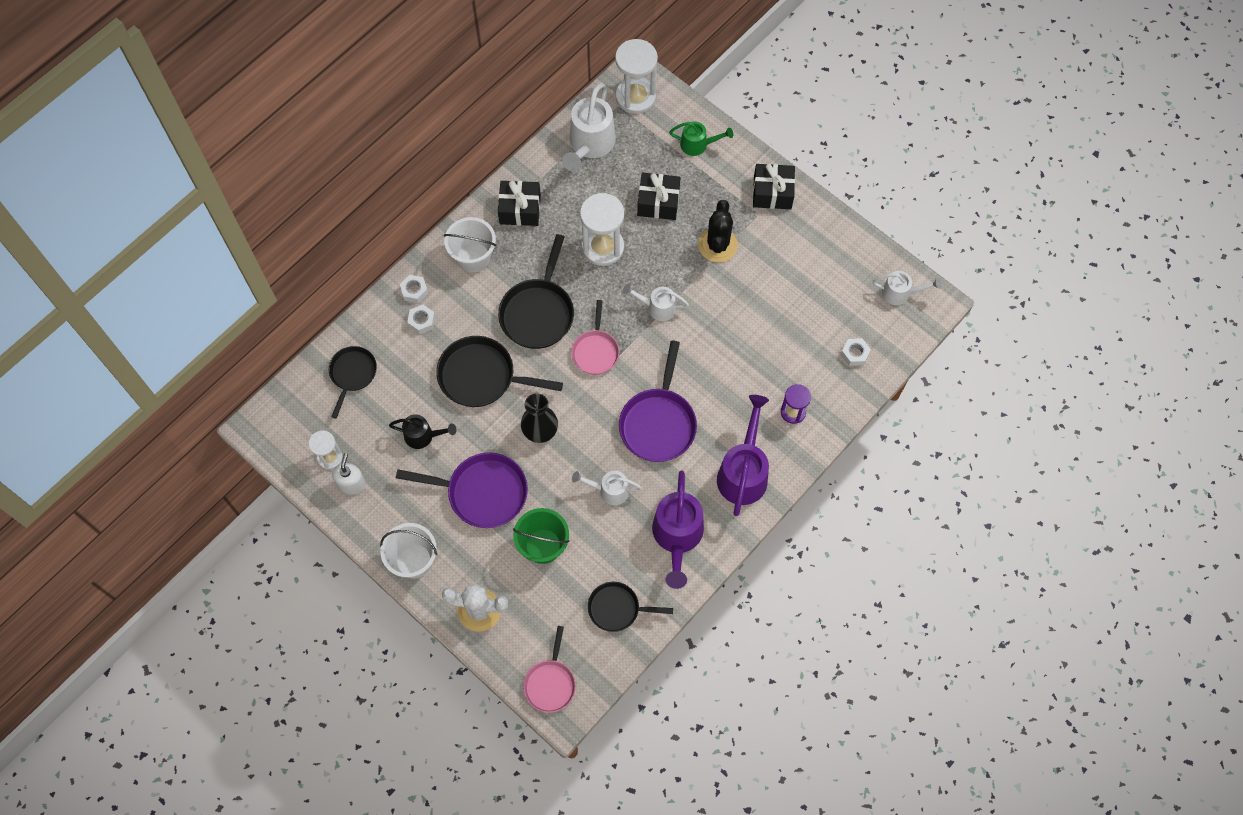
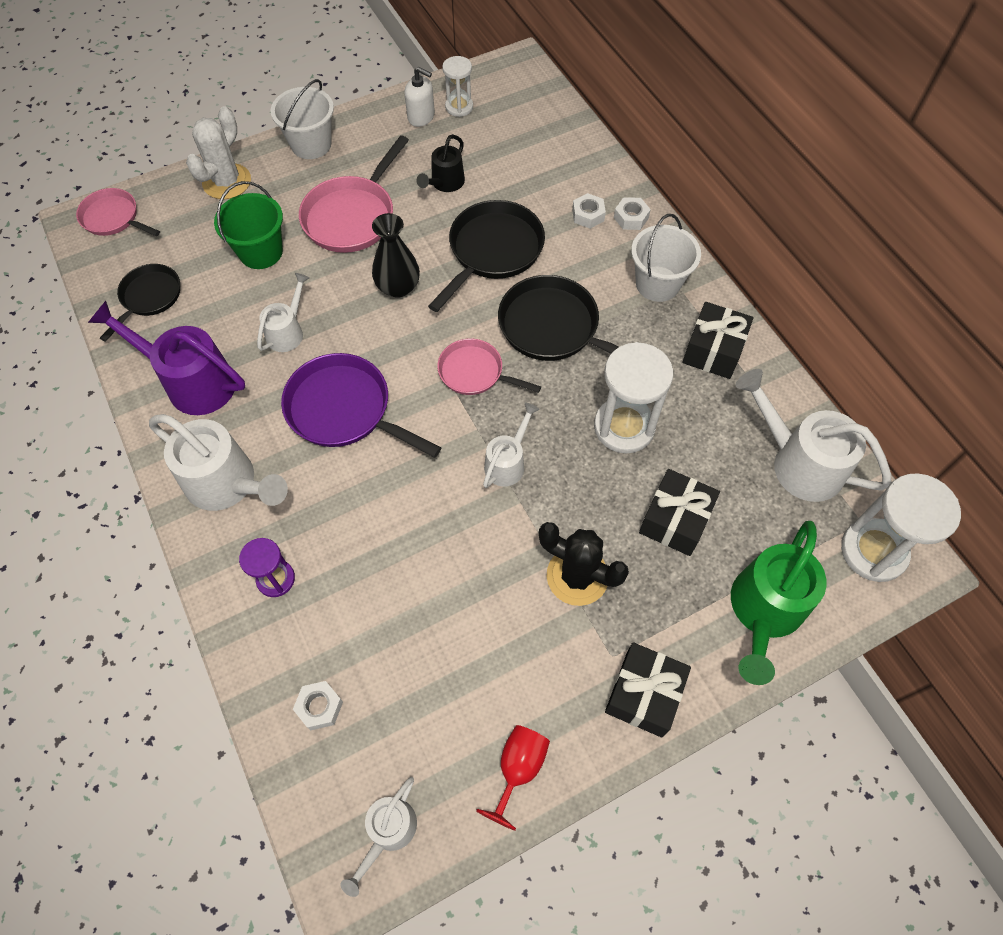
camera: 110 degrees right, 5 degrees down
black pan [329,346,377,419] -> none
purple pan [396,452,528,528] -> pink pan [299,135,409,253]
green watering can [669,121,733,156] -> green watering can [731,521,827,685], size x1.76
purple watering can [717,395,769,516] -> white watering can [149,414,288,511]
none -> red goblet [476,725,550,831]

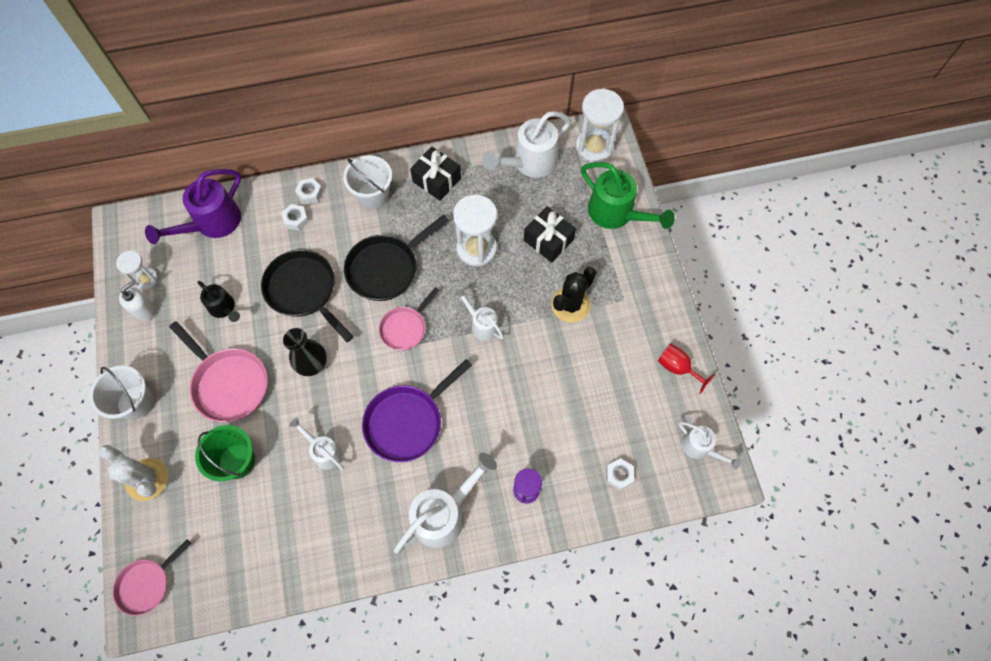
camera: 75 degrees left, 5 degrees up
purple watering can [88,301,245,415] -> purple watering can moved to [145,169,241,244]
black pan [100,264,180,341] -> none
black gift [605,642,691,738] -> none

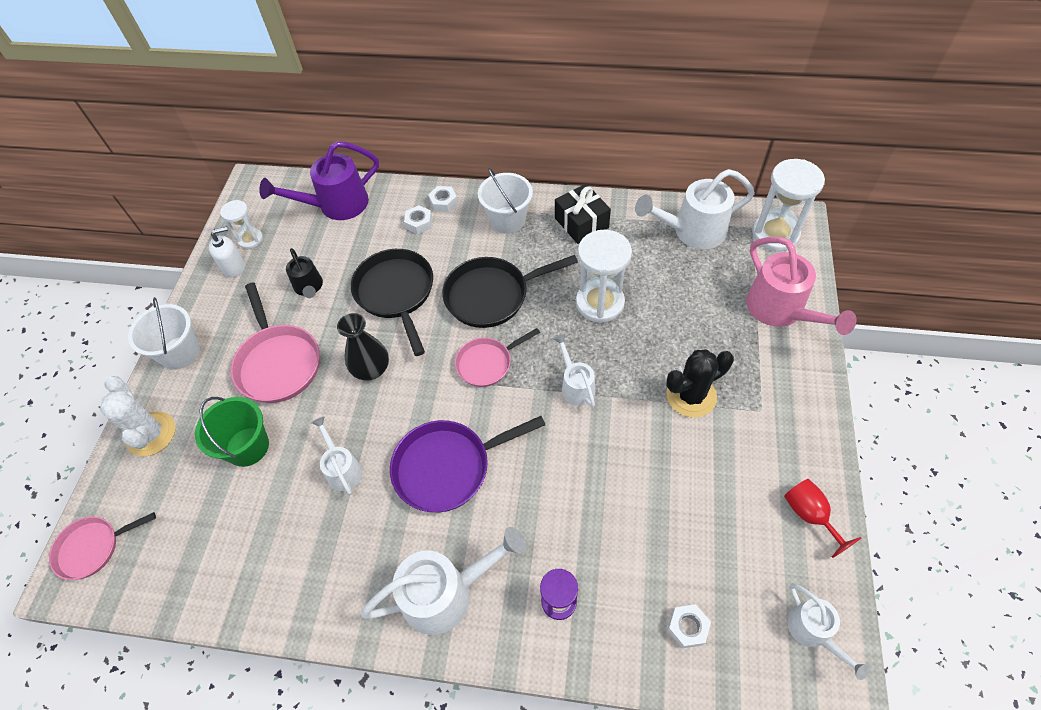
camera: 25 degrees right, 10 degrees down
black gift [524,206,576,263] -> none
green watering can [581,162,675,229] -> pink watering can [746,237,857,335]

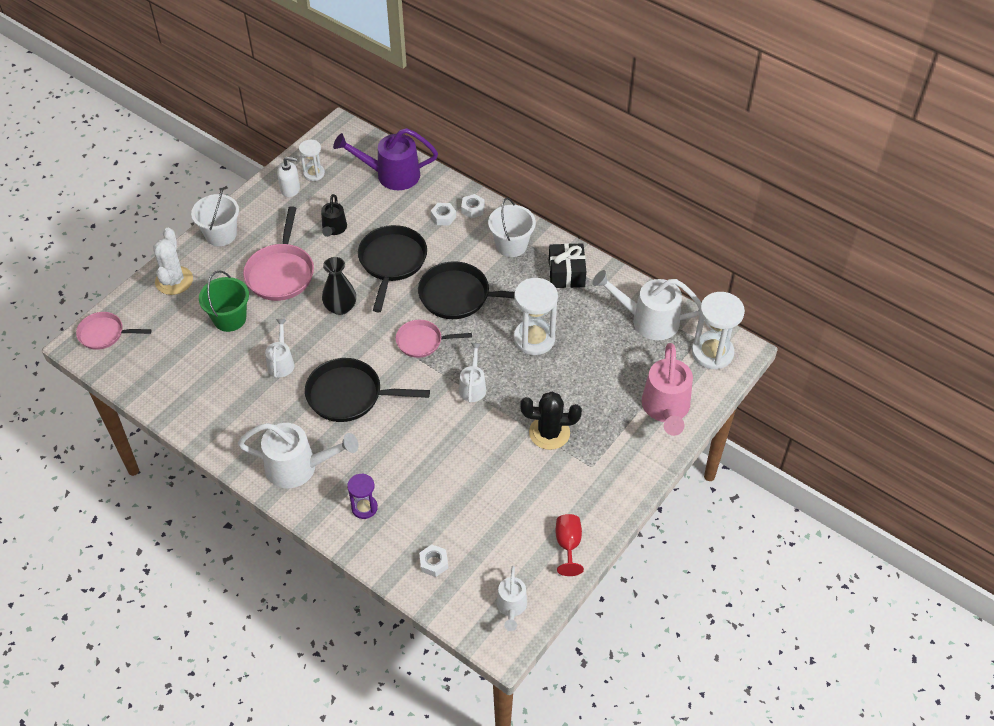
camera: 25 degrees right, 5 degrees down
purple pan [390,416,545,512] -> black pan [305,358,430,422]

